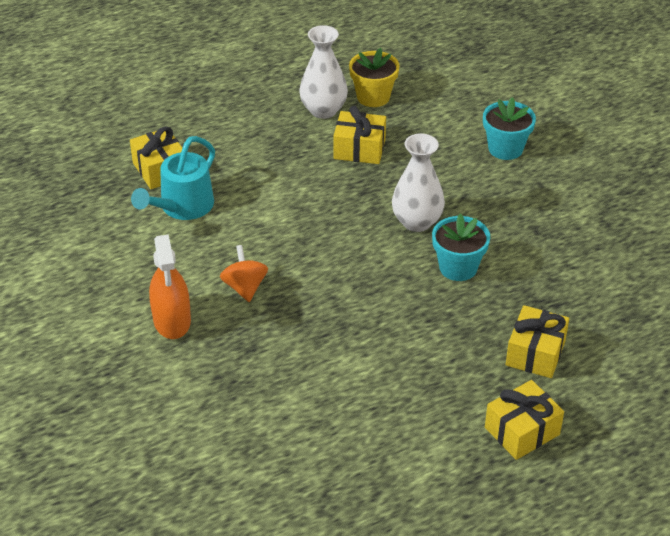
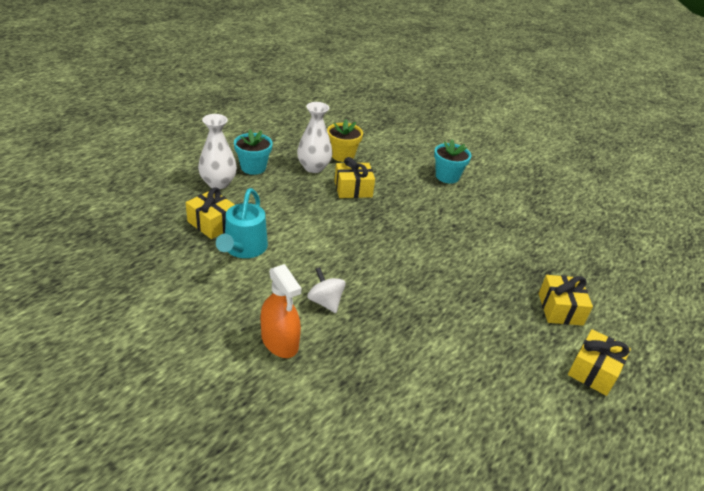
camera: 25 degrees left, 5 degrees down
orange spinning top [220,245,268,302] -> white spinning top [307,267,346,313]
white vase [392,133,445,232] -> white vase moved to [198,114,237,189]
turquoise flower pot [432,213,490,281] -> turquoise flower pot moved to [234,130,273,175]

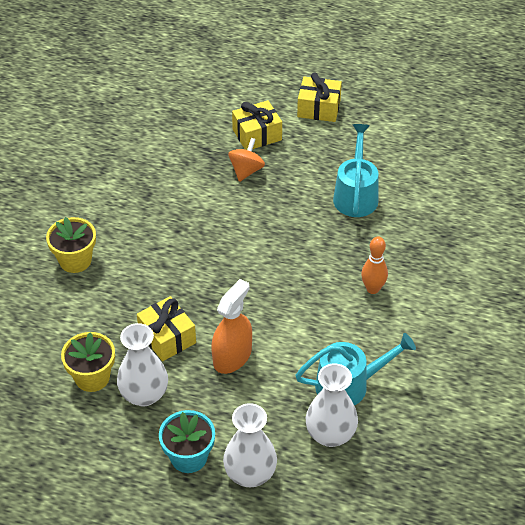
camera: 110 degrees left, 10 degrees up
yellow gift [186,187,235,239] -> white vase [306,363,358,447]
orange spray bottle [261,264,302,358] -> orange spray bottle moved to [211,279,252,374]
white spinning top [307,267,346,313] -> orange bowling pin [361,236,388,294]
turquoise flower pot [434,139,471,184] -> yellow flower pot [46,217,96,273]
none -> orange spinning top [228,138,265,182]
none -> turquoise watering can [333,124,379,217]

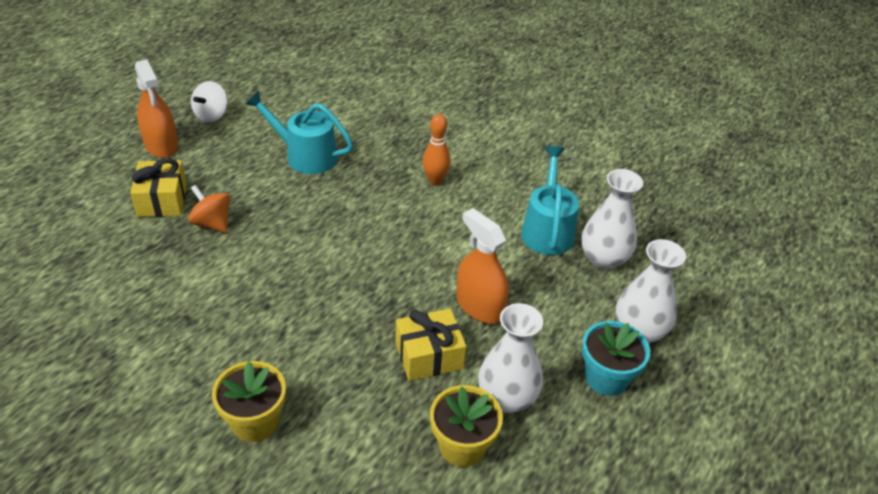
camera: 75 degrees left, 5 degrees down
yellow gift [297,72,342,122] -> orange spray bottle [135,59,178,158]
none -> white spinning top [191,81,228,123]

